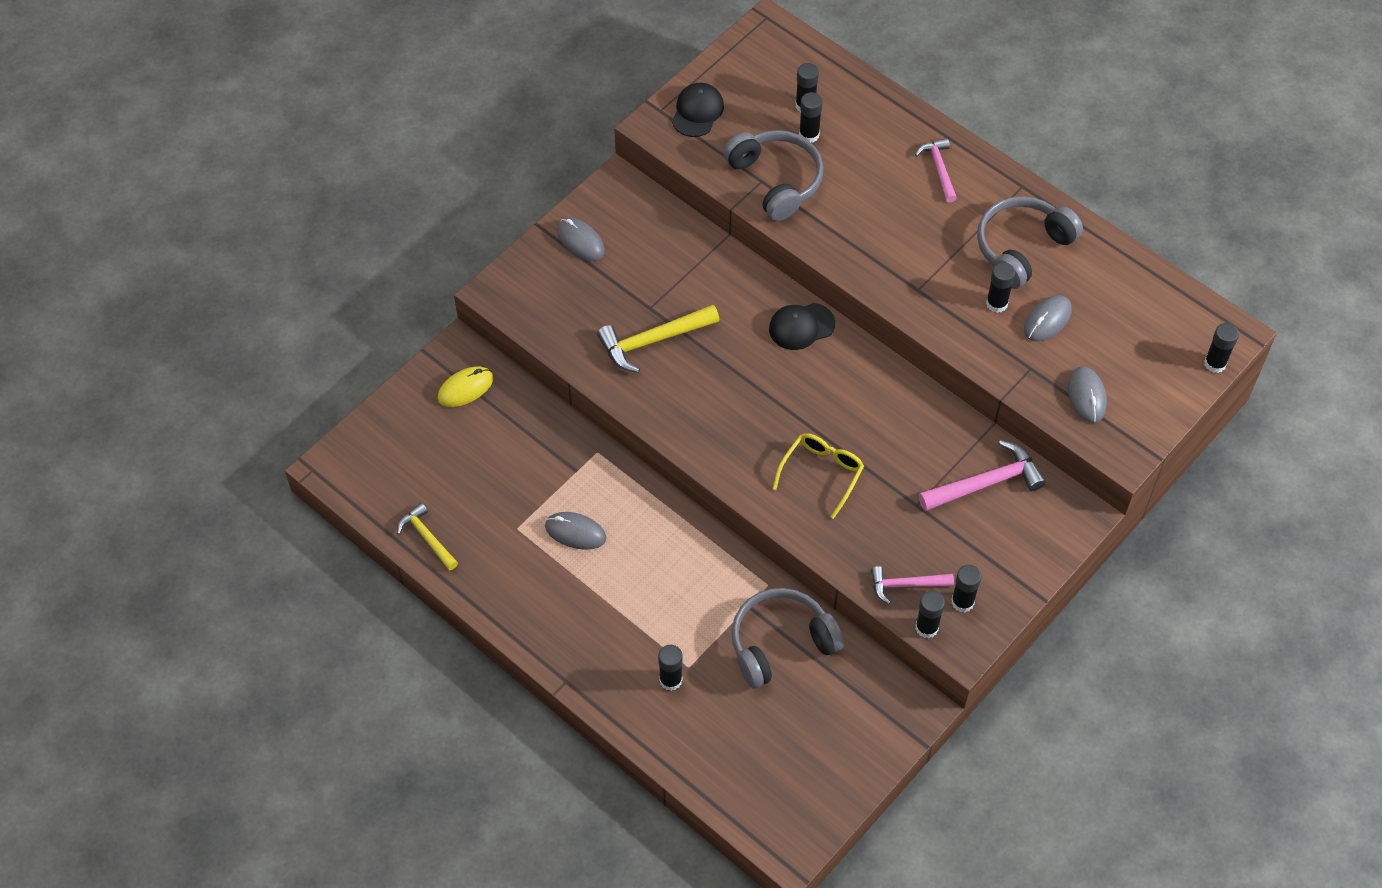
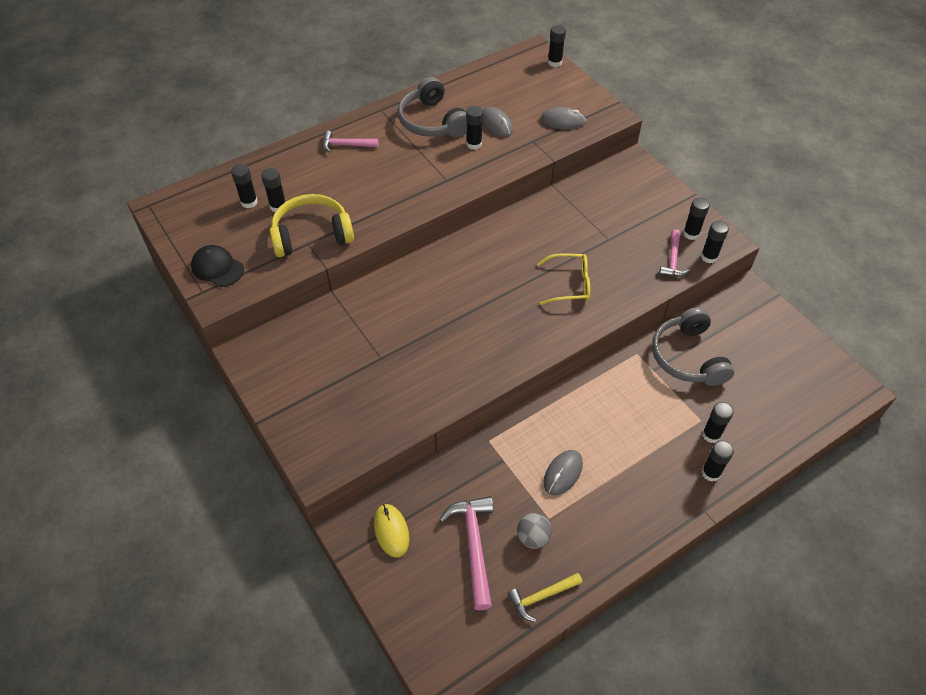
camera: 75 degrees left, 5 degrees down
grey mouse [557,218,605,261] -> none
yellow hammer [597,305,719,373] -> none
grey headphones [723,130,824,221] -> yellow headphones [270,194,354,257]
black cap [769,303,835,350] -> none
yellow glasses [772,433,864,519] -> yellow glasses turned 135 degrees clockwise [537,253,590,305]
pink hammer [919,440,1046,511] -> pink hammer moved to [440,496,494,610]
none -> grey ball [517,513,552,549]
none -> black glue stick [701,441,734,481]

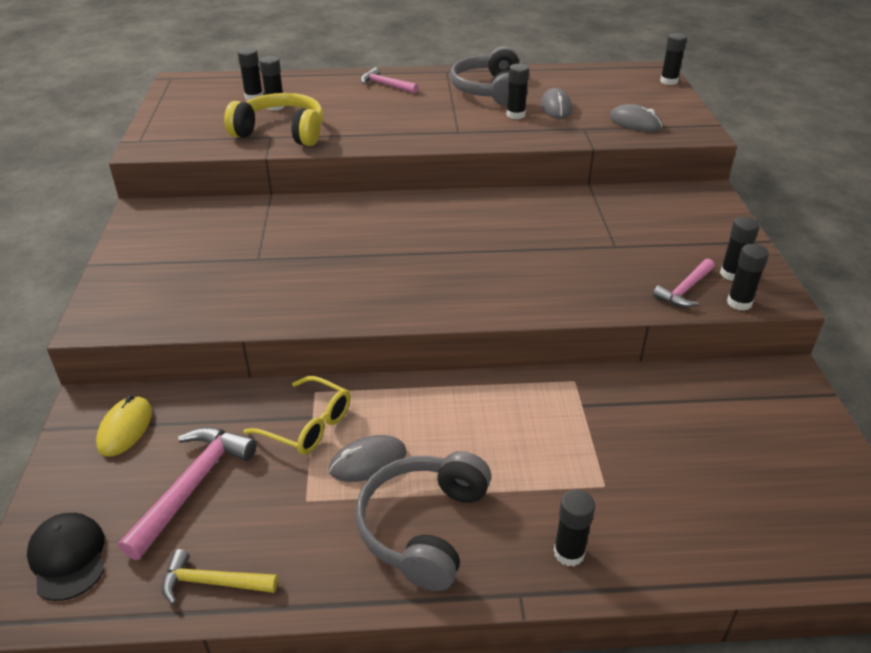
camera: 30 degrees right, 15 degrees down
black cap [191,245,244,287] -> black cap moved to [27,513,105,601]
grey ball [517,513,552,549] -> none
yellow glasses [537,253,590,305] -> yellow glasses moved to [243,376,351,455]
grey headphones [652,307,734,386] -> grey headphones moved to [356,451,491,591]
black glue stick [702,402,733,443] -> none

